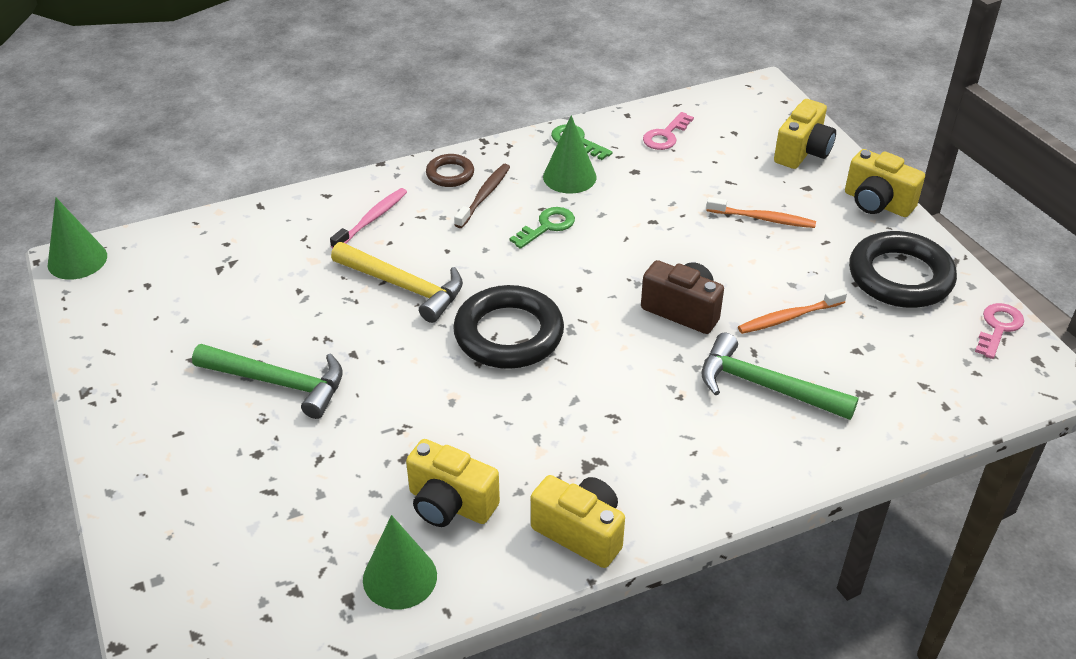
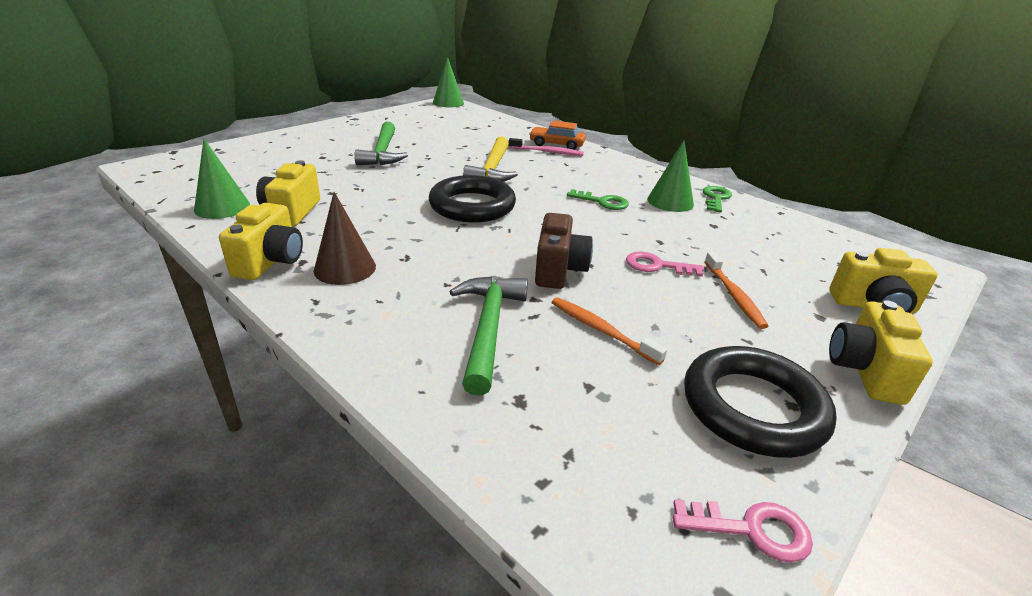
camera: 65 degrees right, 10 degrees down
brown ring [426,154,474,187] -> none
brown toothbrush [454,164,510,228] -> none
pink key [643,112,694,150] -> pink key moved to [626,251,704,277]
none -> brown cone [314,192,376,285]
none -> orange car [529,120,586,150]

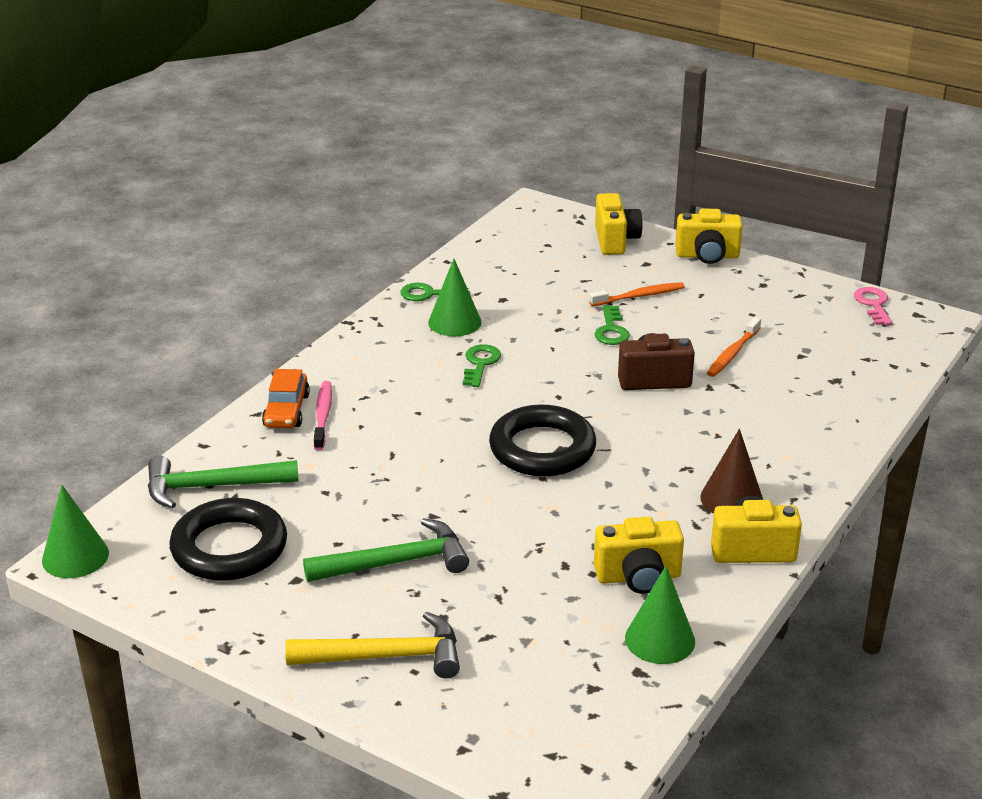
camera: 100 degrees left, 0 degrees up
green hammer [450,276,528,396] -> green hammer moved to [148,455,299,508]
yellow hammer [463,136,518,182] -> yellow hammer moved to [285,612,460,678]
pink key [626,251,704,277] -> green key [595,305,630,345]
black ring [684,346,837,458] -> black ring moved to [169,498,287,581]

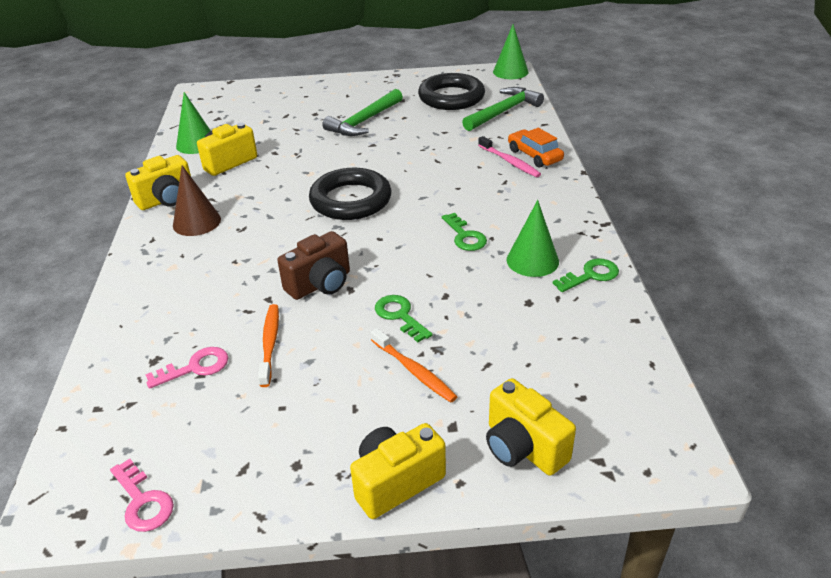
camera: 145 degrees right, 5 degrees up
yellow hammer [285,612,460,678] -> none
orange toothbrush [589,282,685,306] -> orange toothbrush turned 75 degrees counterclockwise [371,328,458,403]
none -> pink key [146,347,228,389]

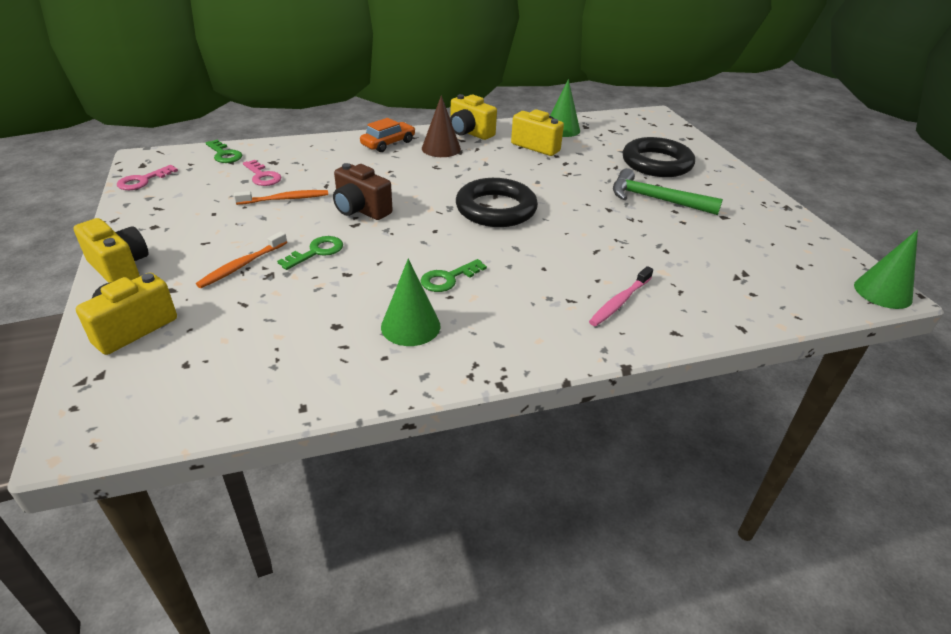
camera: 75 degrees right, 0 degrees up
black ring [418,73,485,110] -> black ring moved to [623,137,695,177]
green hammer [462,87,544,131] -> none
orange car [508,128,564,168] -> orange car moved to [360,118,415,152]
green key [553,258,619,292] -> green key moved to [206,140,242,163]

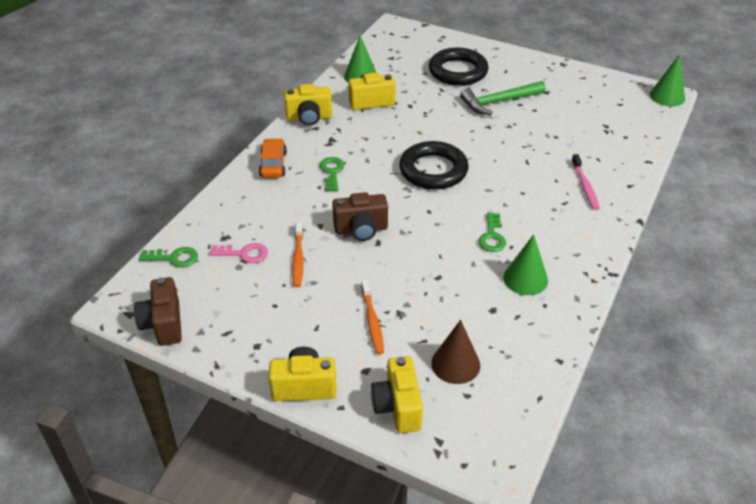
camera: 45 degrees left, 5 degrees up
pink key [117,165,178,190] -> brown camera [134,277,182,346]
orange toothbrush [234,190,328,205] -> orange toothbrush turned 150 degrees clockwise [292,221,304,287]
green key [277,236,343,270] -> green key moved to [320,157,344,191]
brown cone [422,95,461,157] -> brown cone moved to [431,320,480,384]

